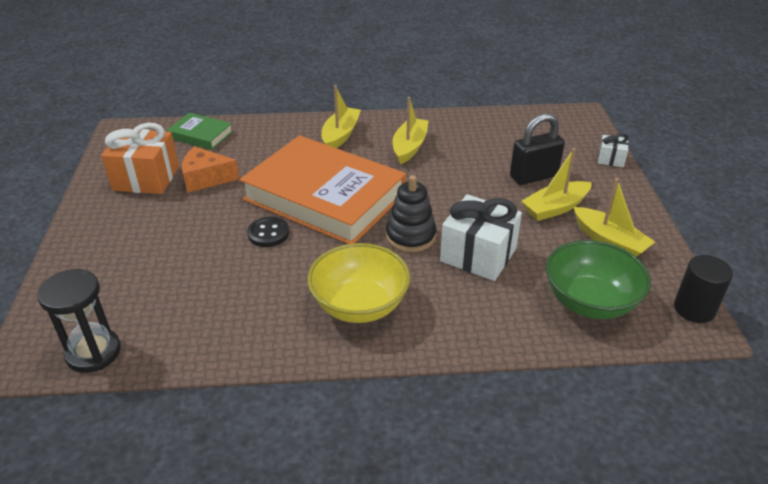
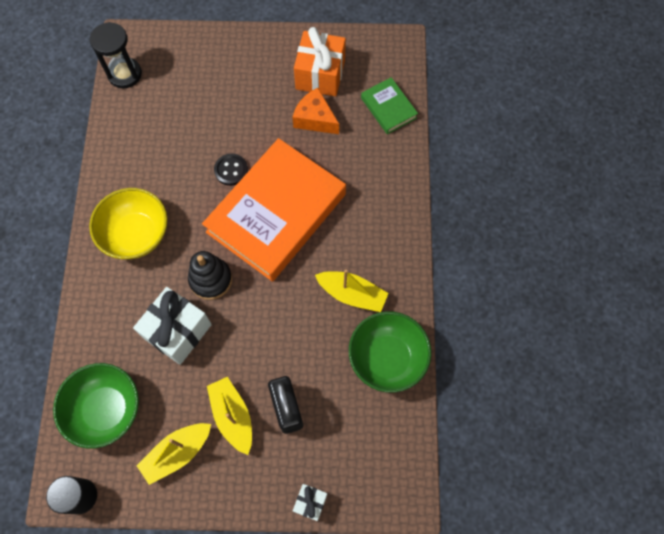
camera: 95 degrees right, 30 degrees up
green book [167,113,233,150] -> green book turned 60 degrees counterclockwise [361,77,418,134]
orange cheese [182,146,239,193] -> orange cheese turned 60 degrees counterclockwise [292,88,339,134]
yellow boat [322,85,361,148] -> none
none -> green bowl [349,311,431,393]

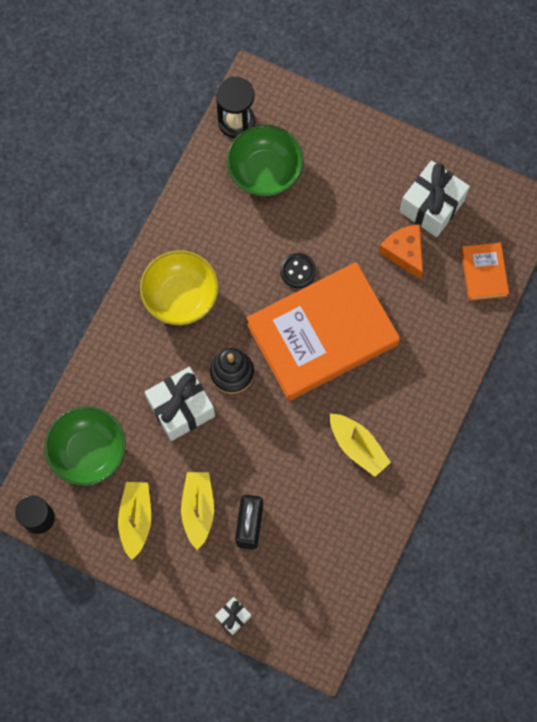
camera: 25 degrees right, 5 degrees up
yellow boat [137,423,211,485] -> yellow boat turned 105 degrees clockwise [118,482,151,560]
orange gift [294,27,346,96] -> white gift [399,160,470,237]
green bowl [349,311,431,393] -> green bowl moved to [227,125,304,196]
green book [361,77,418,134] -> orange book [461,243,509,301]

